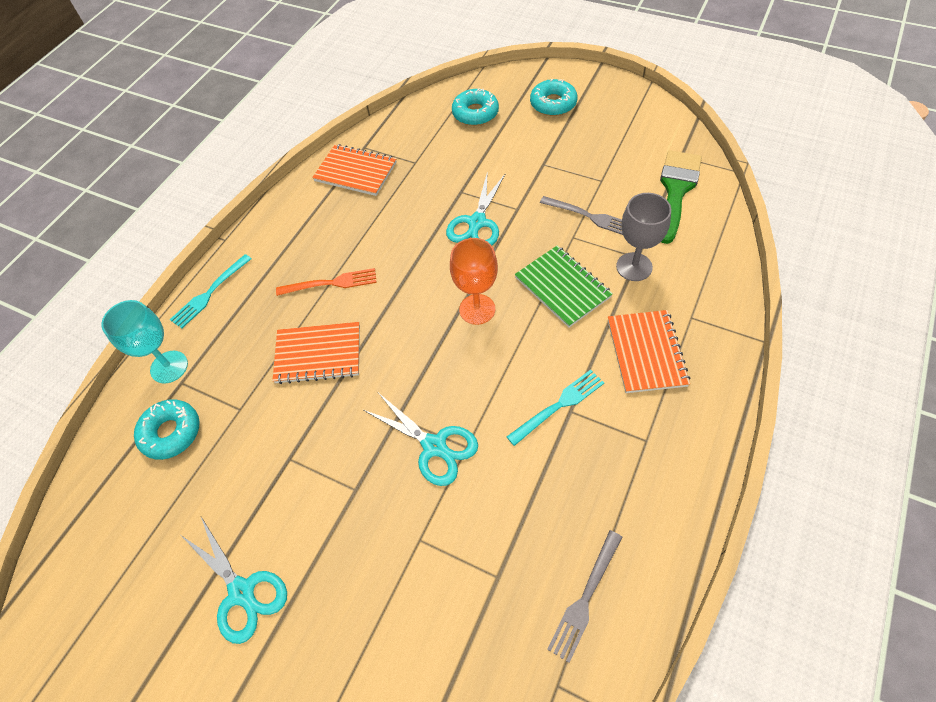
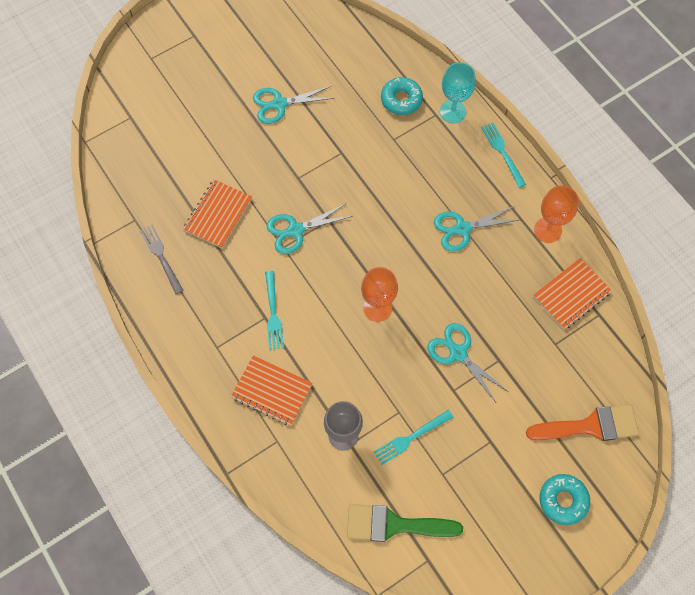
camera: 115 degrees right, 10 degrees up
orange notebook [272,322,360,384] -> orange notebook moved to [183,179,252,248]
orange fork [276,268,377,296] -> turquoise scissors [434,206,519,252]
turquoise donut [452,88,499,126] -> orange brush [526,404,639,441]
green notebook [515,246,613,328] -> none
grey fork [540,196,623,235] -> turquoise fork [374,410,453,465]
green brush [660,150,702,244] -> green brush turned 135 degrees clockwise [347,504,463,542]
none -> orange goblet [534,186,579,243]

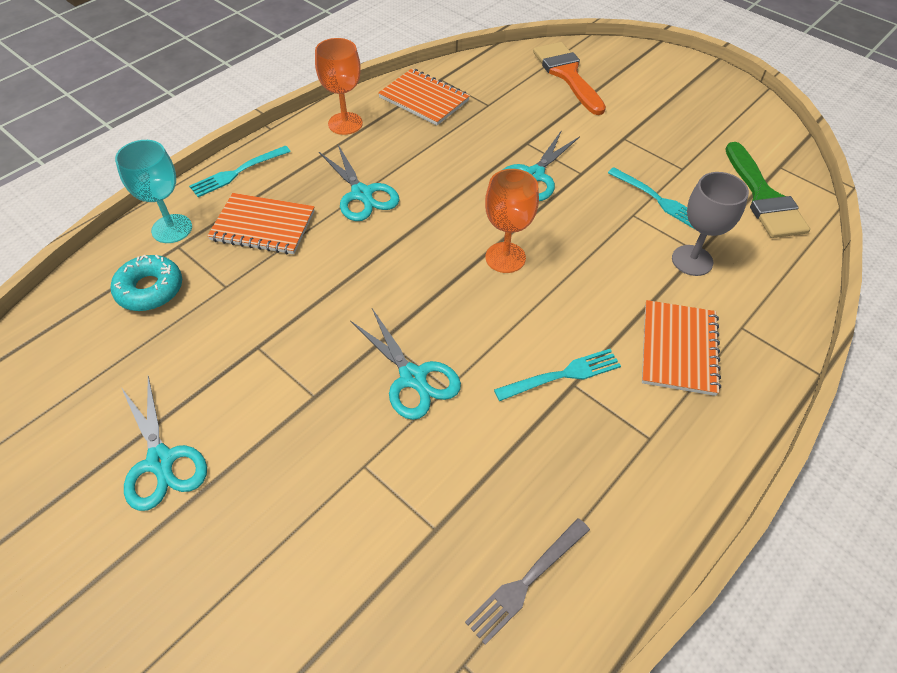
camera: 105 degrees left, 15 degrees down
orange notebook [183,179,252,248] -> orange notebook moved to [207,193,315,254]
turquoise donut [539,474,590,525] -> none

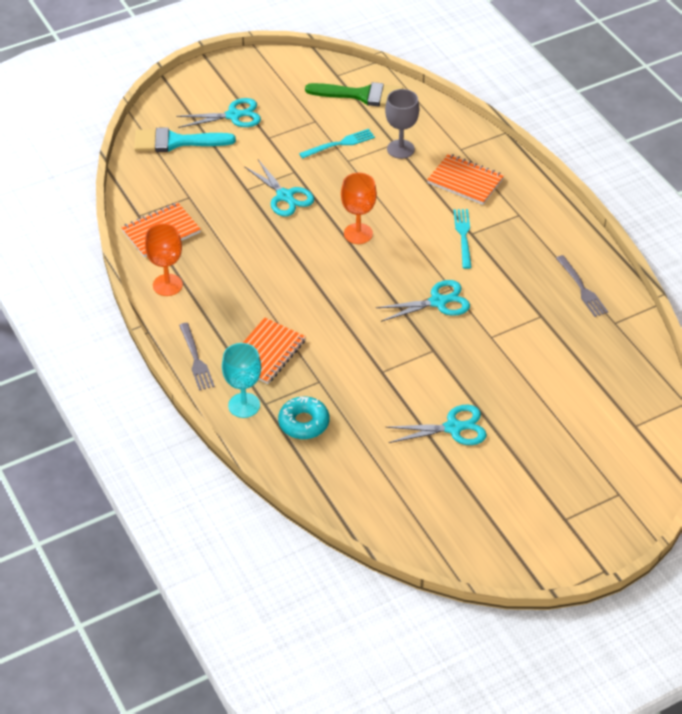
camera: 70 degrees left, 5 degrees down
turquoise fork [189,145,291,197] -> grey fork [179,323,215,391]
turquoise scissors [319,145,400,221] -> turquoise scissors moved to [176,98,261,128]
orange brush [533,42,606,115] -> turquoise brush [134,127,236,152]

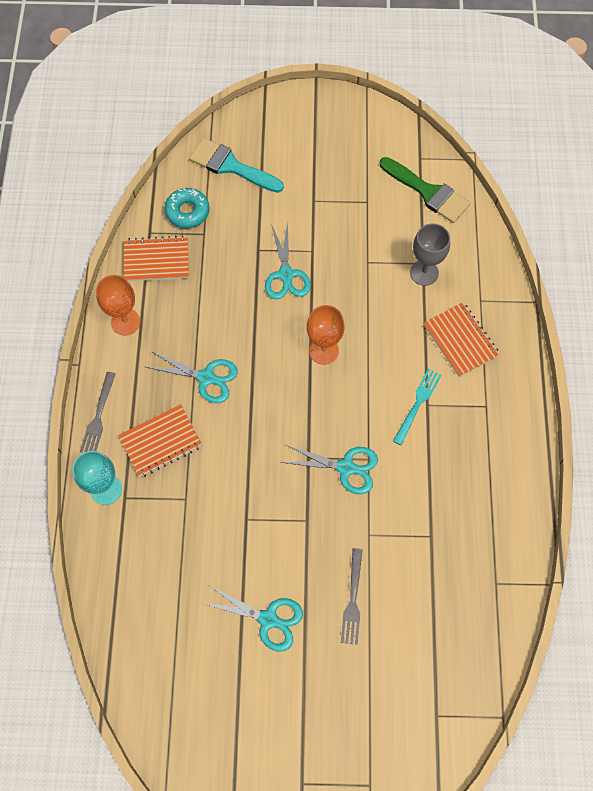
camera: 30 degrees right, 20 degrees up
turquoise scissors [176,98,261,128] -> turquoise scissors moved to [146,351,238,403]
turquoise donut [278,396,329,439] -> turquoise donut moved to [165,188,210,228]
turquoise fork [299,129,375,159] -> none
grey fork [556,255,608,317] -> grey fork moved to [341,548,363,645]

